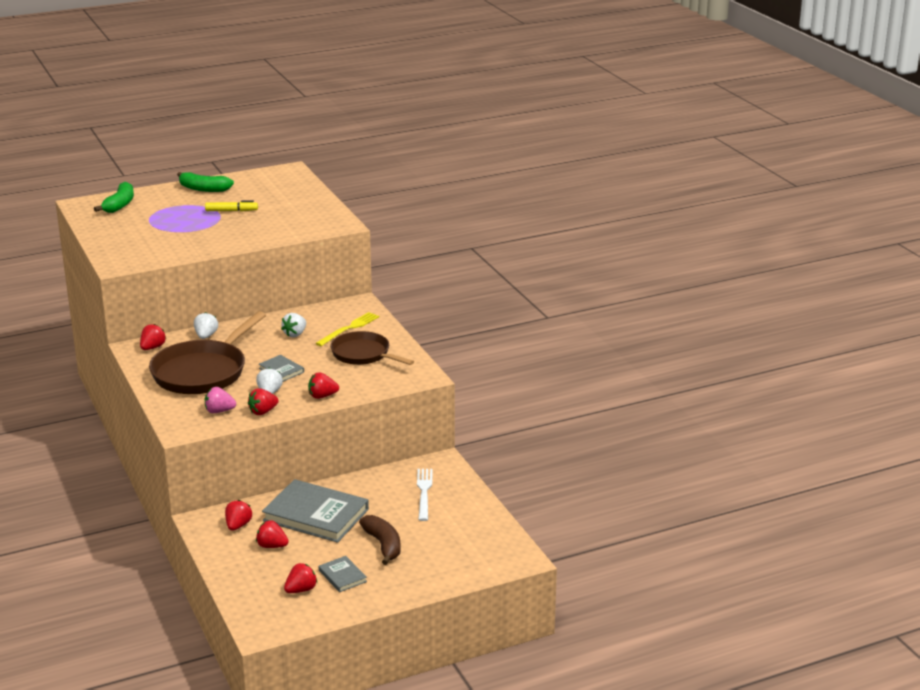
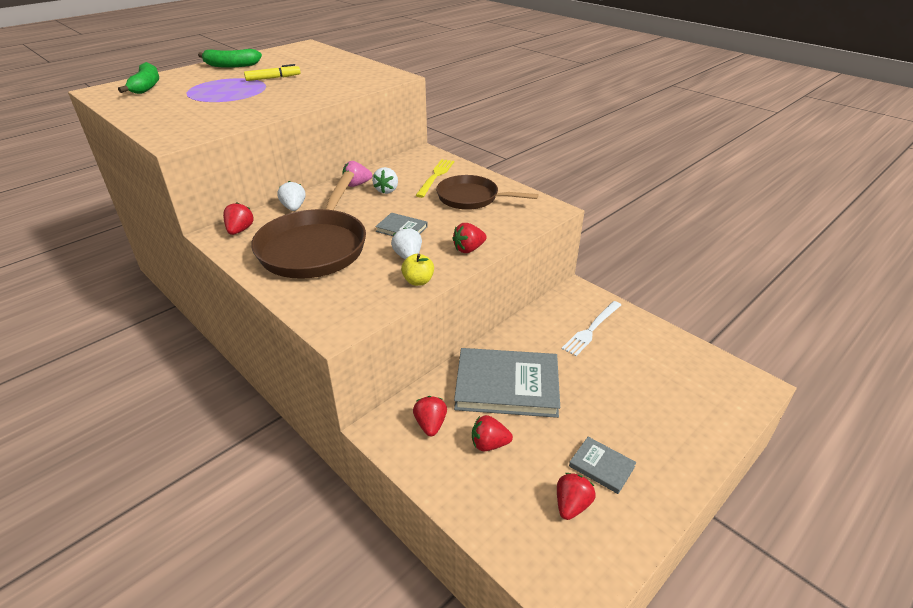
camera: 20 degrees left, 10 degrees up
pink strawberry [205,387,236,413] -> pink strawberry moved to [342,161,372,187]
red strawberry [248,388,279,415] -> yellow apple [401,254,434,286]
brown banana [359,515,401,565] -> none
white fork [417,469,433,521] -> white fork turned 120 degrees counterclockwise [562,301,621,356]

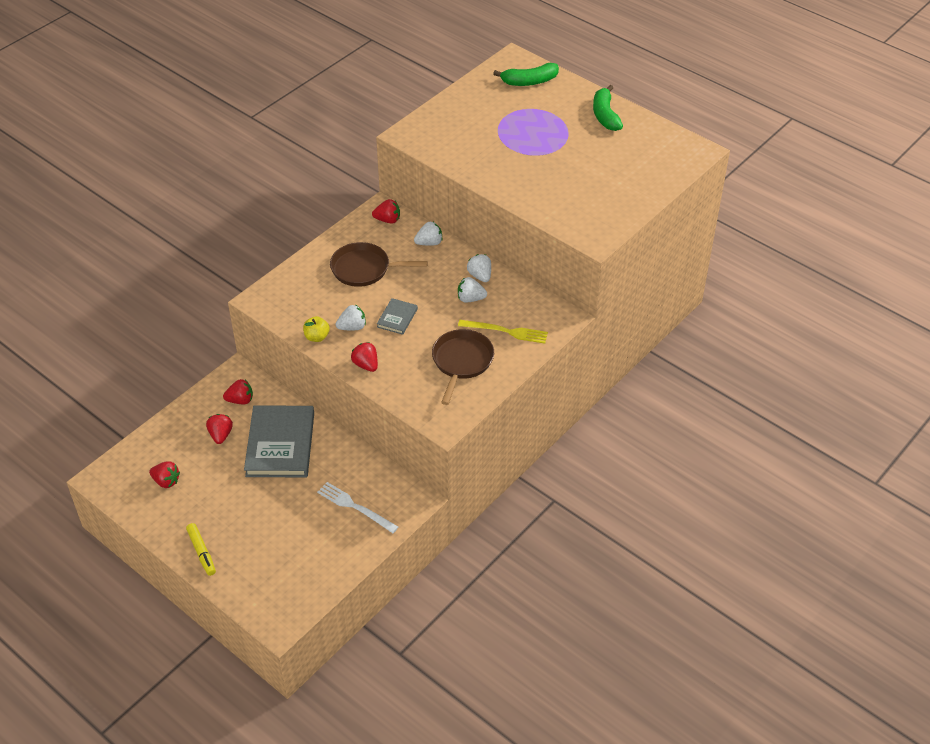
camera: 85 degrees right, 10 degrees up
yellow marker [244,64,301,81] -> yellow marker moved to [186,523,216,576]
brown pan [251,171,366,279] -> brown pan [330,242,428,287], size x0.64
pink strawberry [342,161,372,187] -> white strawberry [467,254,491,282]
grey book [569,437,636,494] -> none

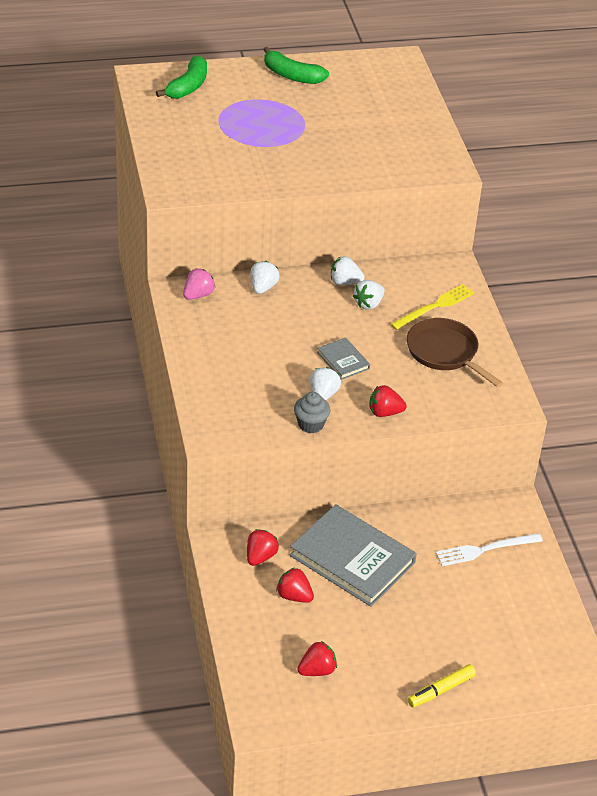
camera: 55 degrees left, 5 degrees down
yellow marker [186,523,216,576] -> yellow marker turned 135 degrees clockwise [408,664,476,708]
yellow apple [303,316,330,342] -> grey cupcake [294,392,330,433]
brown pan [330,242,428,287] -> none
red strawberry [372,199,400,224] -> pink strawberry [183,268,215,300]

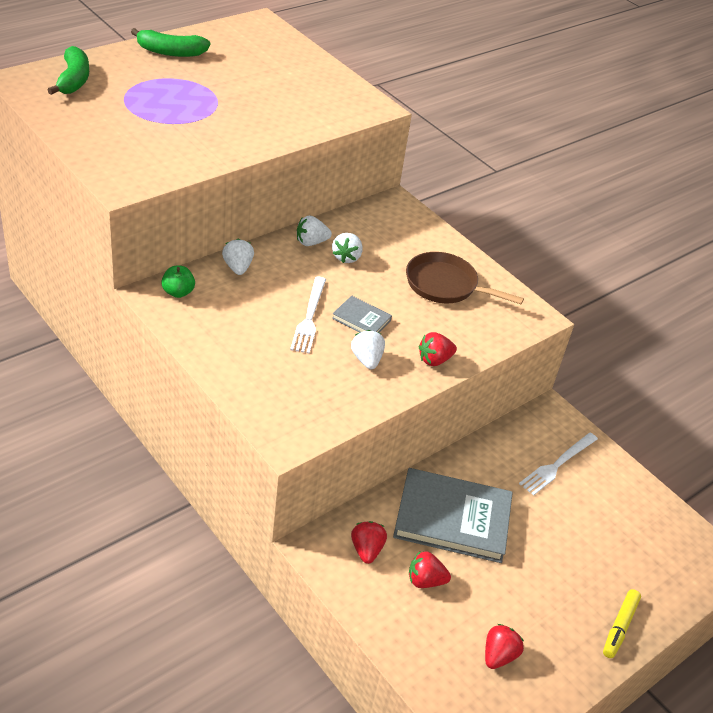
camera: 30 degrees left, 0 degrees up
pink strawberry [183,268,215,300] -> green apple [161,266,195,298]
grey cupcake [294,392,330,433] -> none
yellow fork [390,284,474,330] -> none
none -> white fork [290,277,326,354]

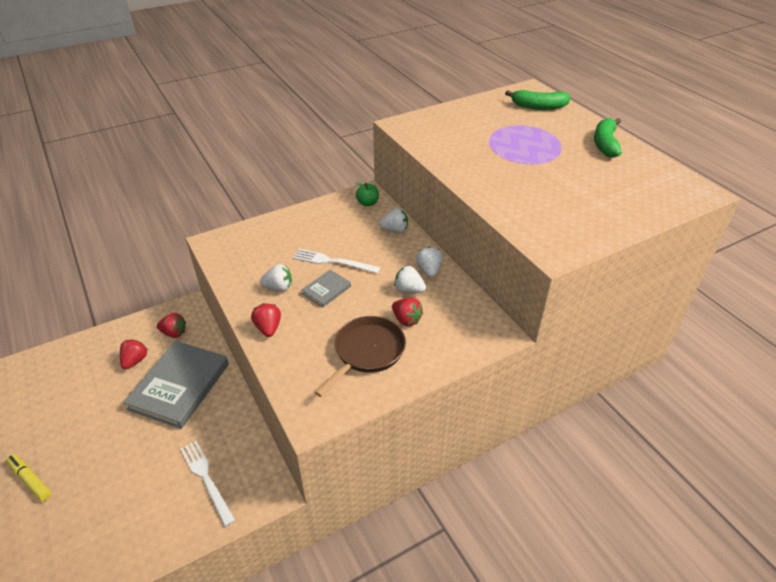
camera: 105 degrees right, 0 degrees up
red strawberry [485,624,524,669] -> red strawberry moved to [392,298,423,326]

